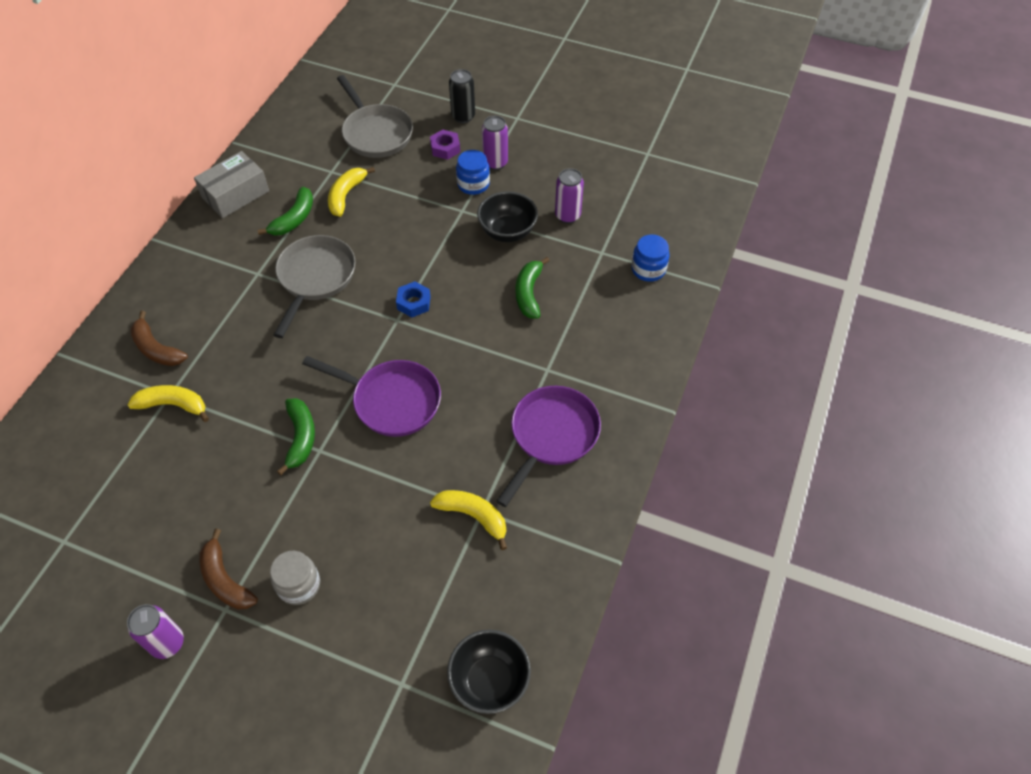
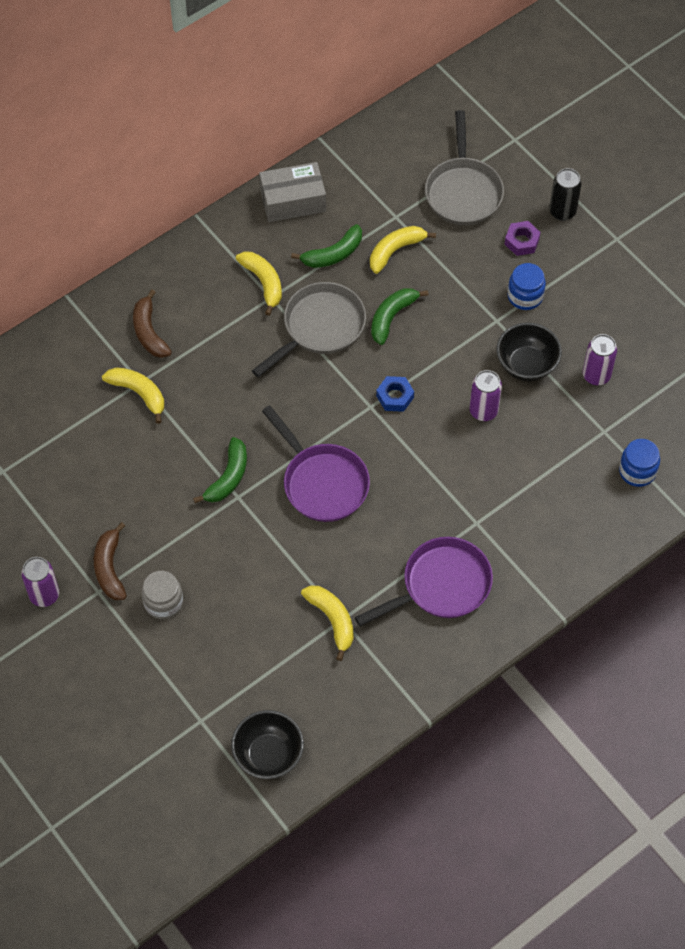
camera: 30 degrees right, 5 degrees up
purple can [482,116,508,170] -> purple can moved to [469,370,502,421]
green banana [516,257,550,319] -> green banana moved to [371,288,428,345]
none -> yellow banana [236,251,282,316]

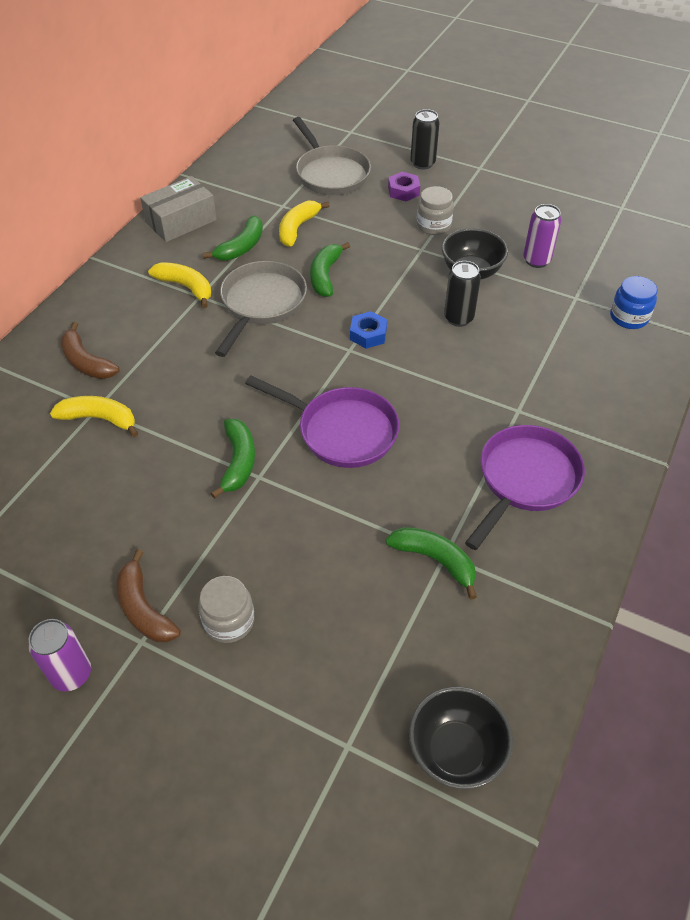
camera: 25 degrees left, 10 degrees down
yellow banana [301,586,354,661] -> green banana [386,527,477,600]
purple can [469,370,502,421] -> black can [444,261,481,327]
blue jar [508,263,546,310] -> grey jar [416,186,454,235]

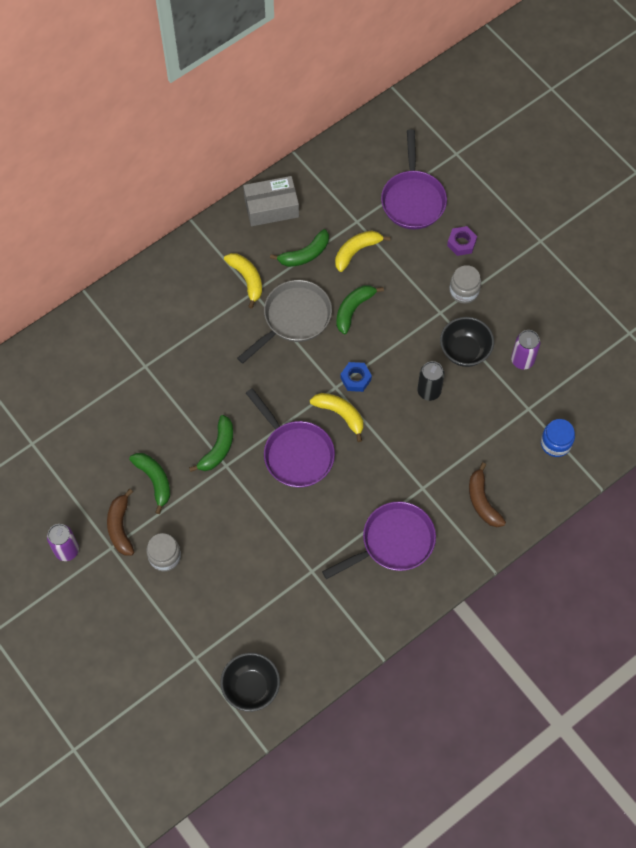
camera: 25 degrees right, 15 degrees up
yellow banana [50,396,138,437] -> yellow banana moved to [310,393,363,442]
brown banana [60,322,120,379] -> brown banana moved to [469,462,506,527]
grey pan [293,117,371,195] -> purple pan [381,130,447,229]
green banana [386,527,477,600] -> green banana moved to [129,453,170,514]
black can [410,109,440,169] -> none

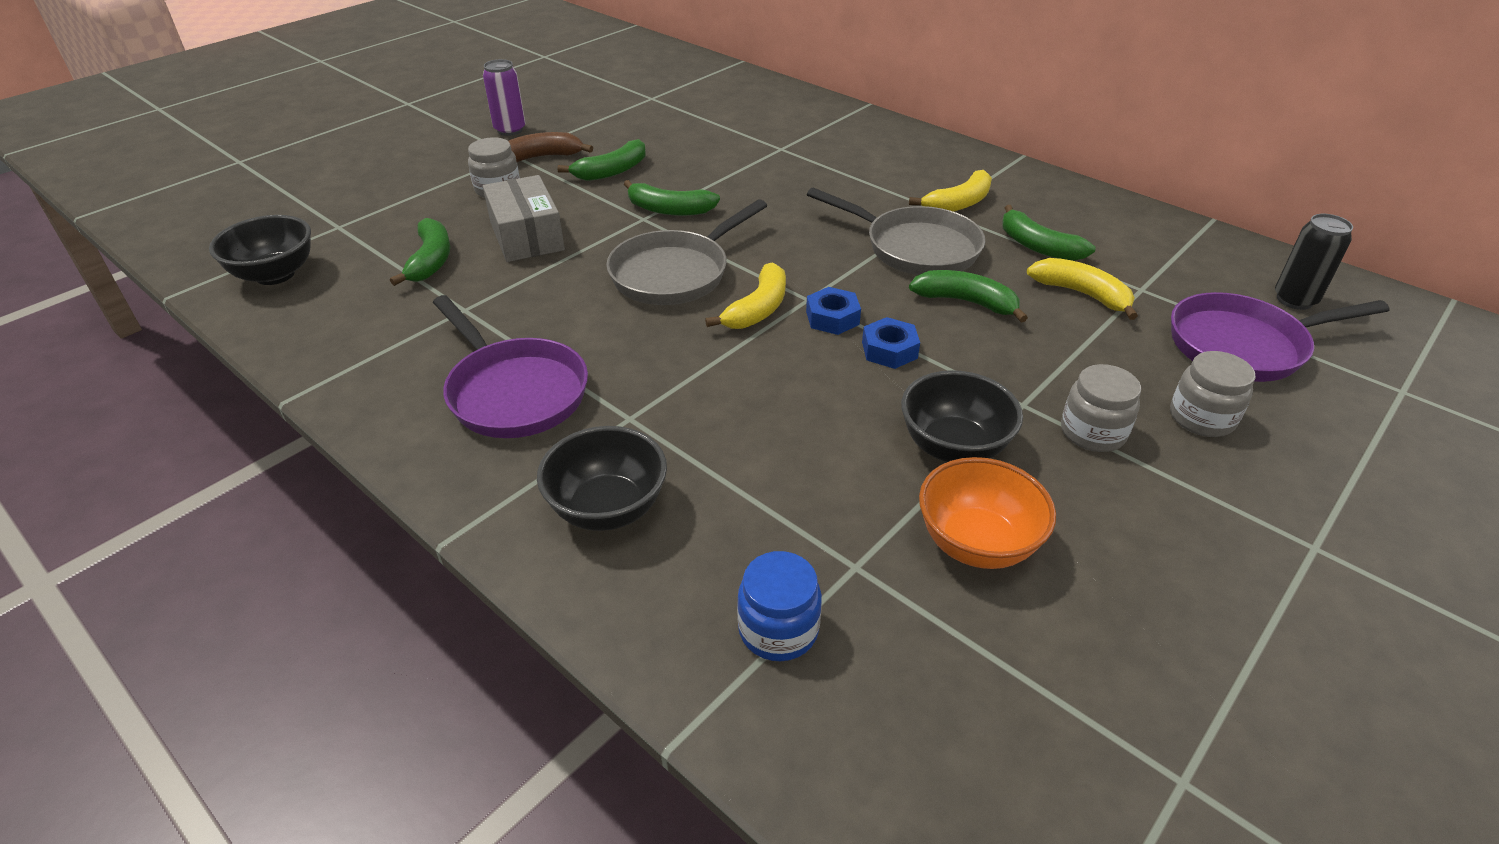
camera: 80 degrees right, 25 degrees down
grey box [243,176,299,226] -> grey box moved to [483,175,565,262]
purple pan [246,388,335,488] -> grey pan [606,199,767,305]
black can [417,361,445,401] -> black can moved to [1275,214,1353,310]
purple nut [447,226,477,256] -> grey jar [1170,351,1256,437]
brown banana [469,462,506,527] -> black bowl [537,426,667,531]
purple can [511,330,540,369] -> orange bowl [919,457,1056,569]
none -> green banana [390,218,450,286]
none -> blue nut [862,317,920,369]

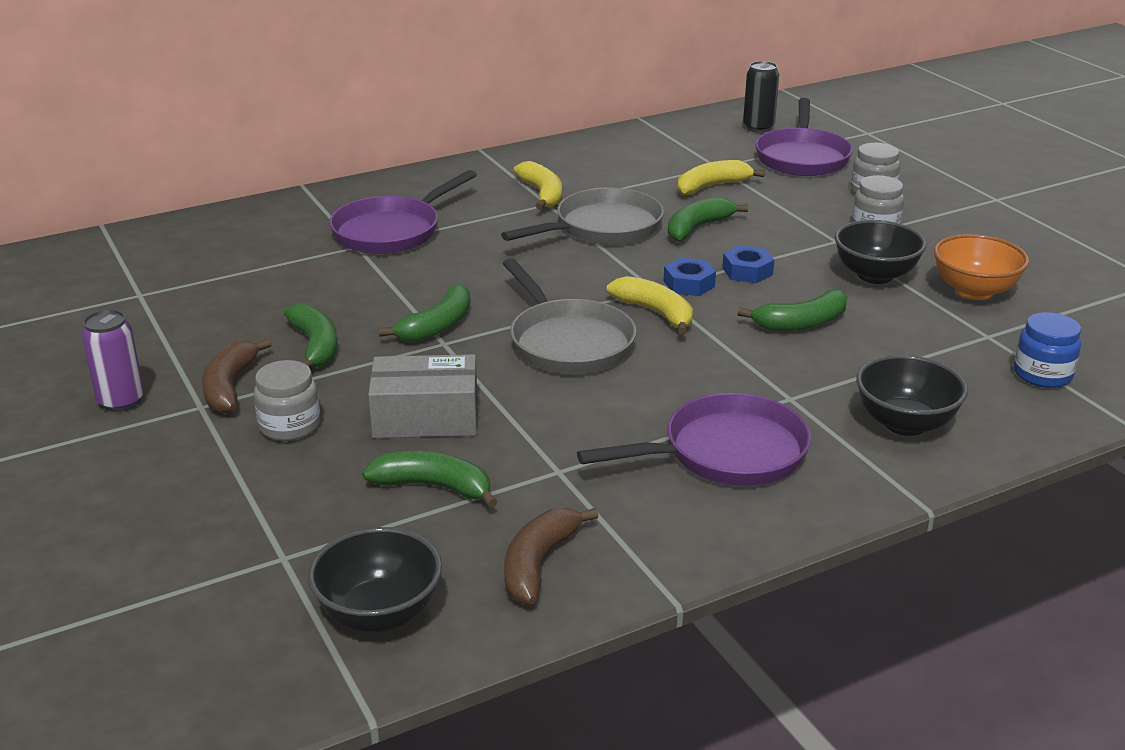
camera: 70 degrees left, 10 degrees down
green banana [1002,205,1096,261] -> green banana moved to [738,290,847,331]
none -> purple pan [329,170,477,254]
none -> brown banana [504,508,599,604]

